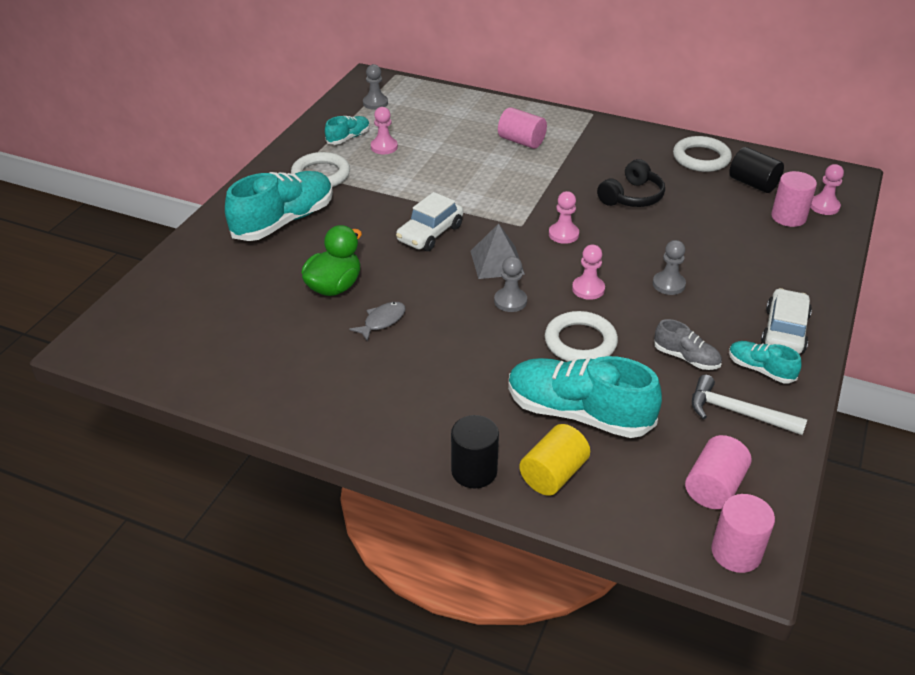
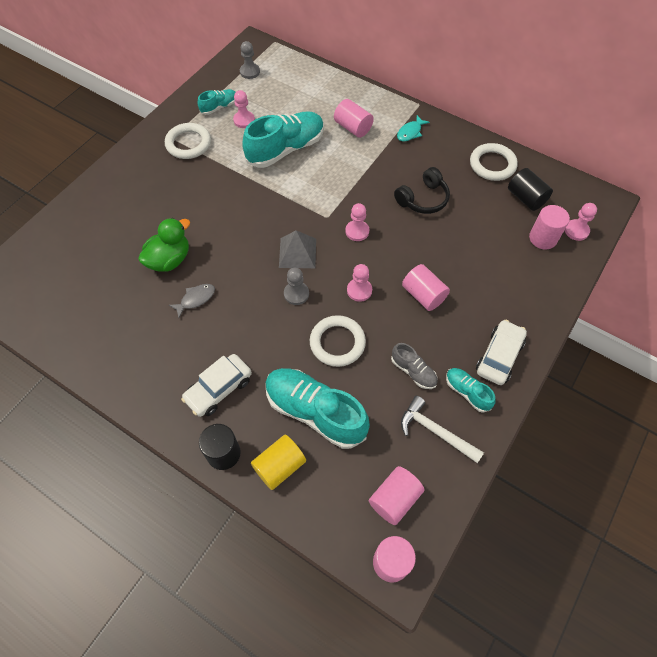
camera: 10 degrees right, 20 degrees up
turquoise shoe [225,171,333,241] -> turquoise shoe moved to [242,111,324,168]
white car [396,192,463,251] -> white car moved to [181,354,252,417]
grey pawn [653,240,686,295] -> pink cylinder [402,264,450,311]
none -> turquoise fish [397,115,430,141]

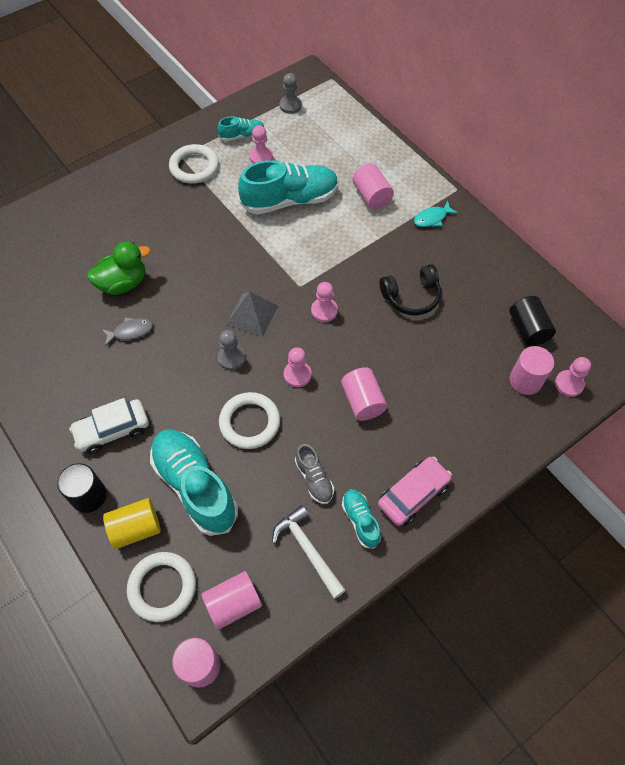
camera: 20 degrees right, 0 degrees up
white ring [470,143,518,181] -> white ring moved to [127,552,196,622]
white car [476,320,527,385] -> pink car [378,457,452,526]

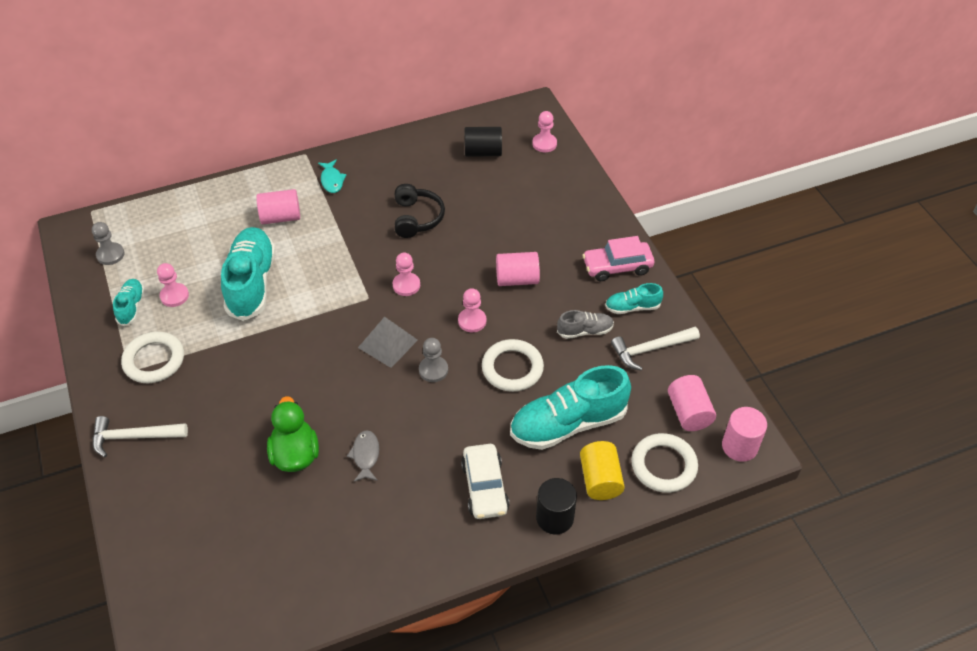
camera: 75 degrees left, 10 degrees down
pink car [378,457,452,526] -> pink car turned 75 degrees counterclockwise [582,236,654,281]
pink cylinder [510,346,554,395] -> none
none -> white hammer [93,416,188,457]

